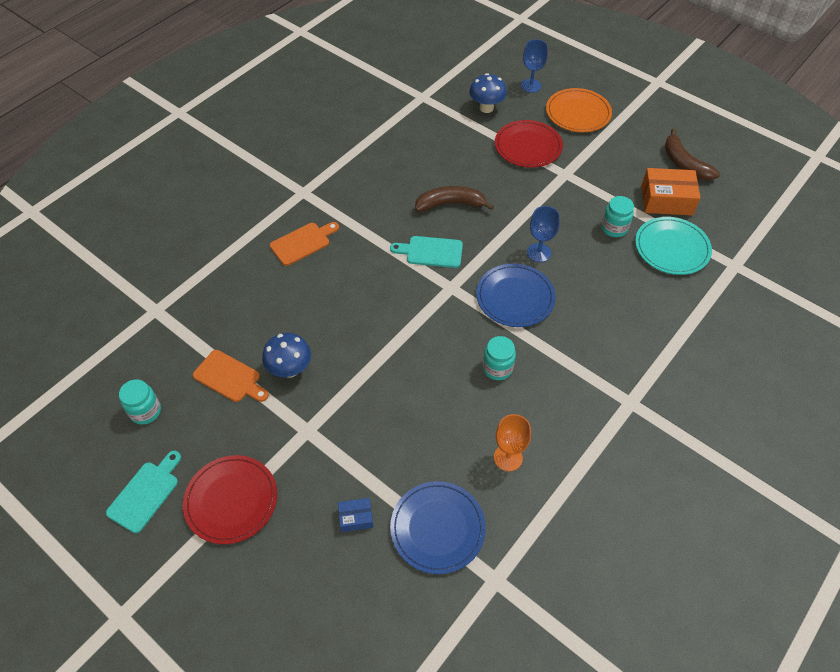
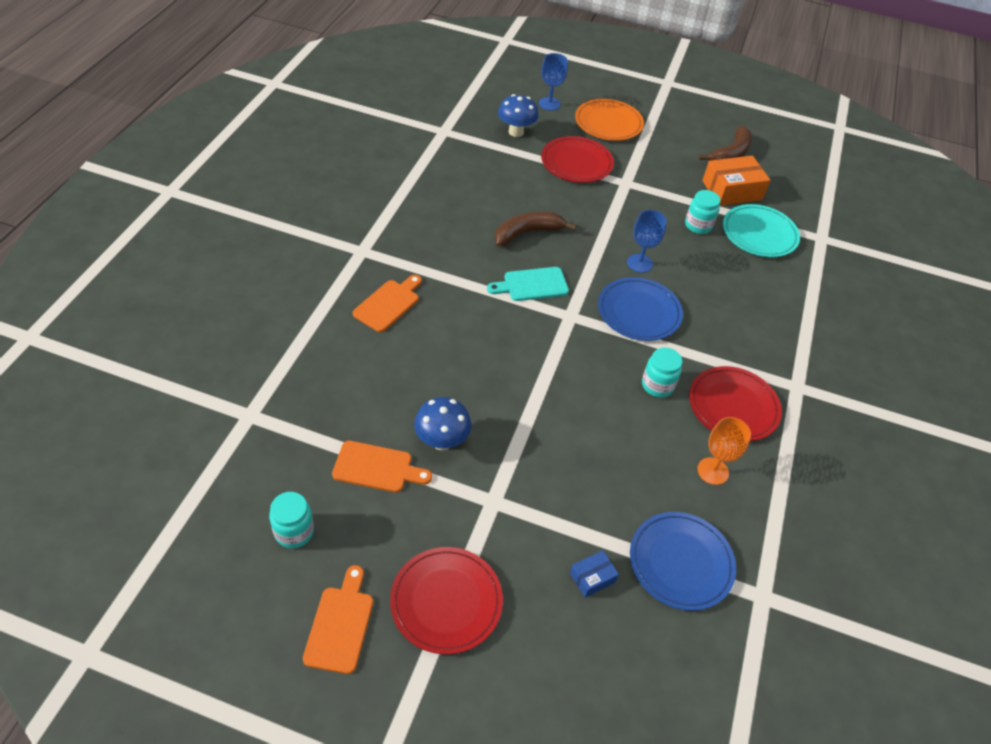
camera: 25 degrees left, 5 degrees down
turquoise cutting board [106,451,181,533] -> orange cutting board [303,565,373,674]
brown banana [664,128,720,180] -> brown banana turned 90 degrees counterclockwise [698,126,752,161]
none -> red plate [689,366,782,441]

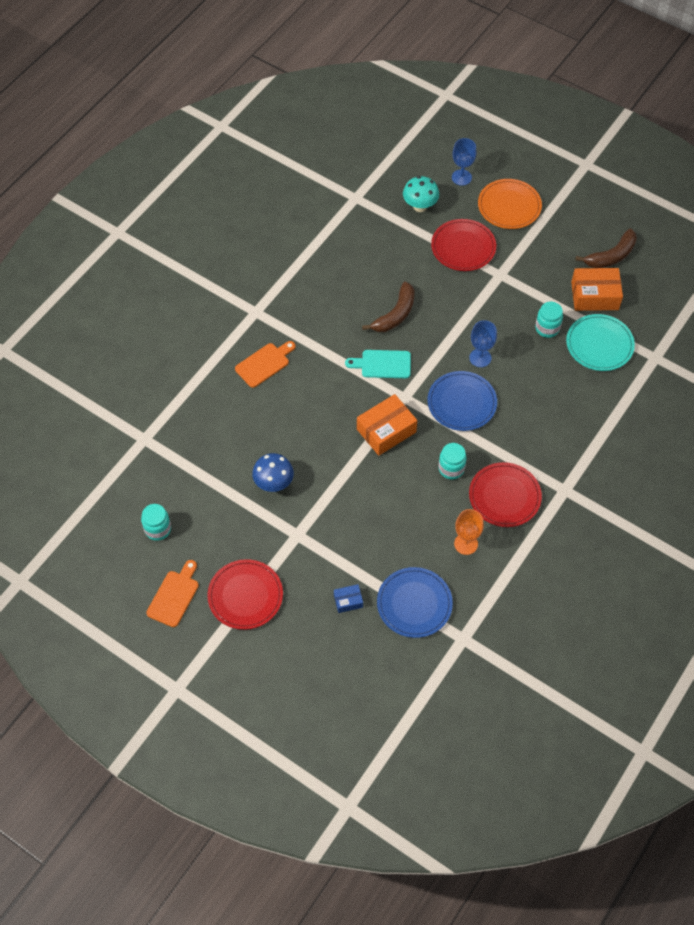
camera: 20 degrees right, 10 degrees up
orange cutting board [332,441,432,493] -> none
brown banana [495,212,577,246] -> brown banana turned 135 degrees clockwise [362,282,414,332]
blue mushroom [498,94,539,137] -> turquoise mushroom [403,176,439,212]
none -> orange box [357,394,417,456]

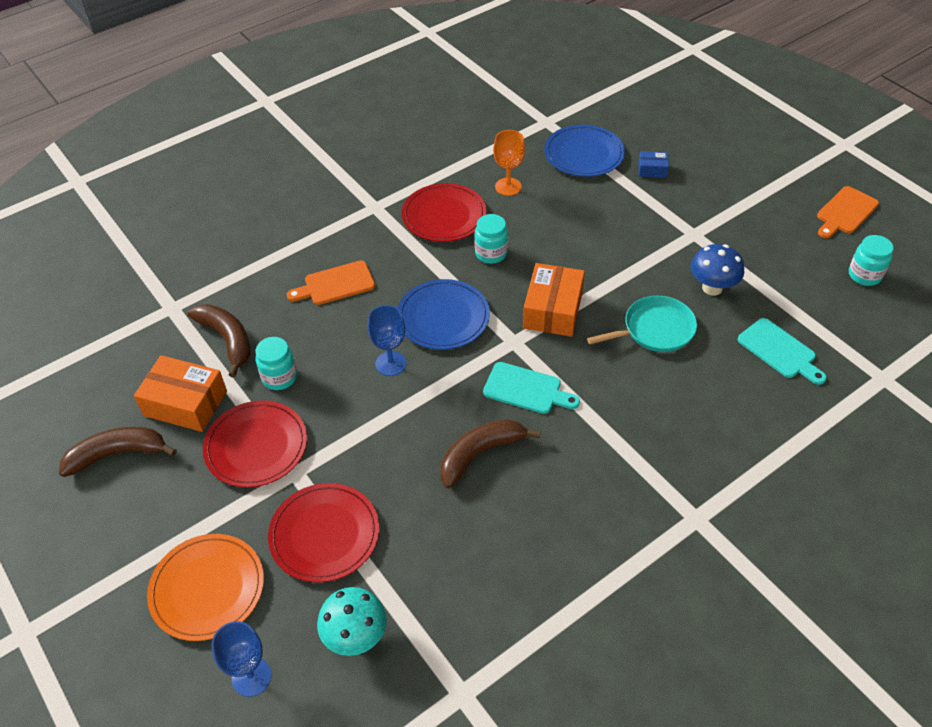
camera: 160 degrees left, 10 degrees down
red plate [207,559,283,630] -> red plate moved to [203,400,307,487]
orange cutting board [235,341,296,388] -> orange cutting board moved to [287,260,375,305]
orange box [357,394,417,456] -> orange box turned 60 degrees counterclockwise [523,263,585,337]
turquoise plate [566,314,635,371] -> brown banana [187,304,251,378]
none -> turquoise pan [587,296,697,352]
none -> turquoise cutting board [738,318,827,385]

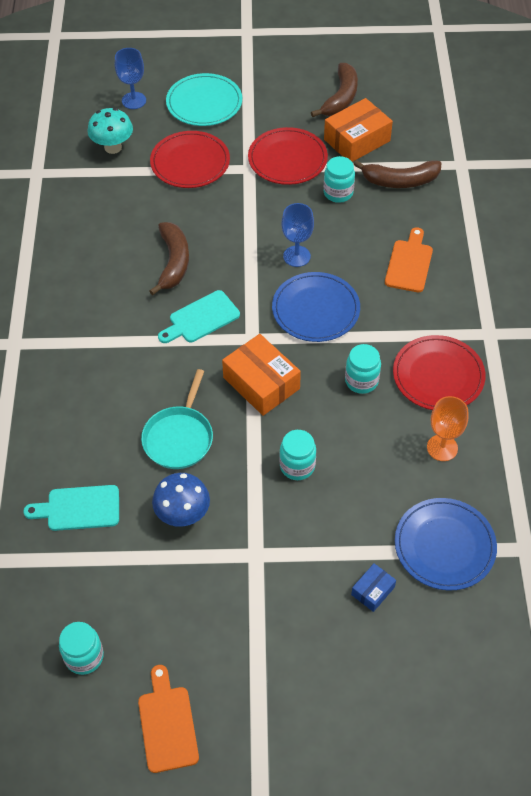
camera: 125 degrees right, 5 degrees up
orange plate [147,534,264,641] -> turquoise plate [166,73,242,126]
none -> turquoise jar [279,430,316,480]

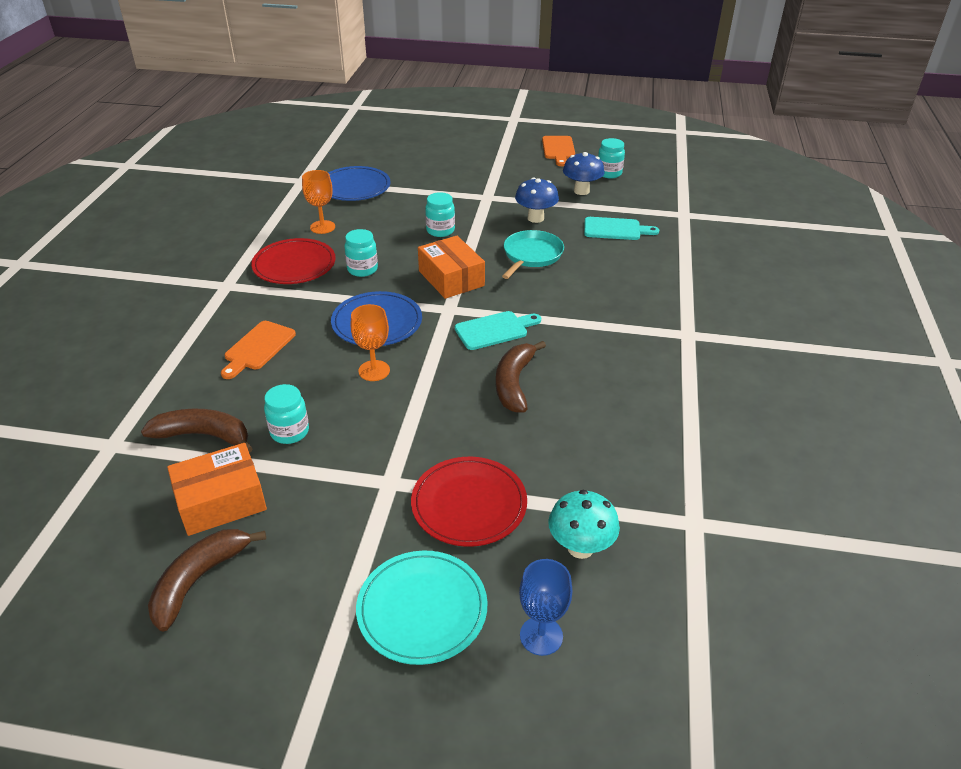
camera: 170 degrees left, 15 degrees down
red plate [248,127,328,185] -> none
blue goblet [281,203,314,267] -> orange goblet [350,304,390,381]
blue box [351,563,396,612] -> none
none -> blue mushroom [563,152,604,195]

